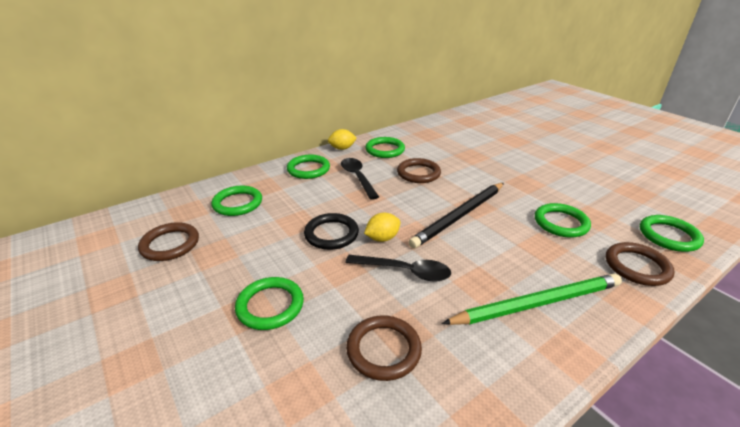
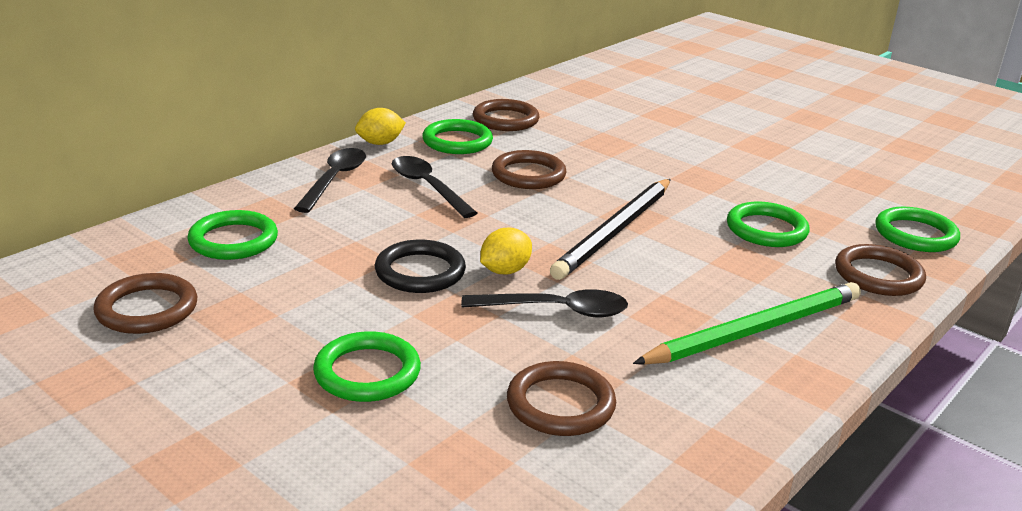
camera: 15 degrees left, 5 degrees down
green ring [287,155,330,179] -> black spoon [294,148,366,213]
none -> brown ring [473,99,540,131]

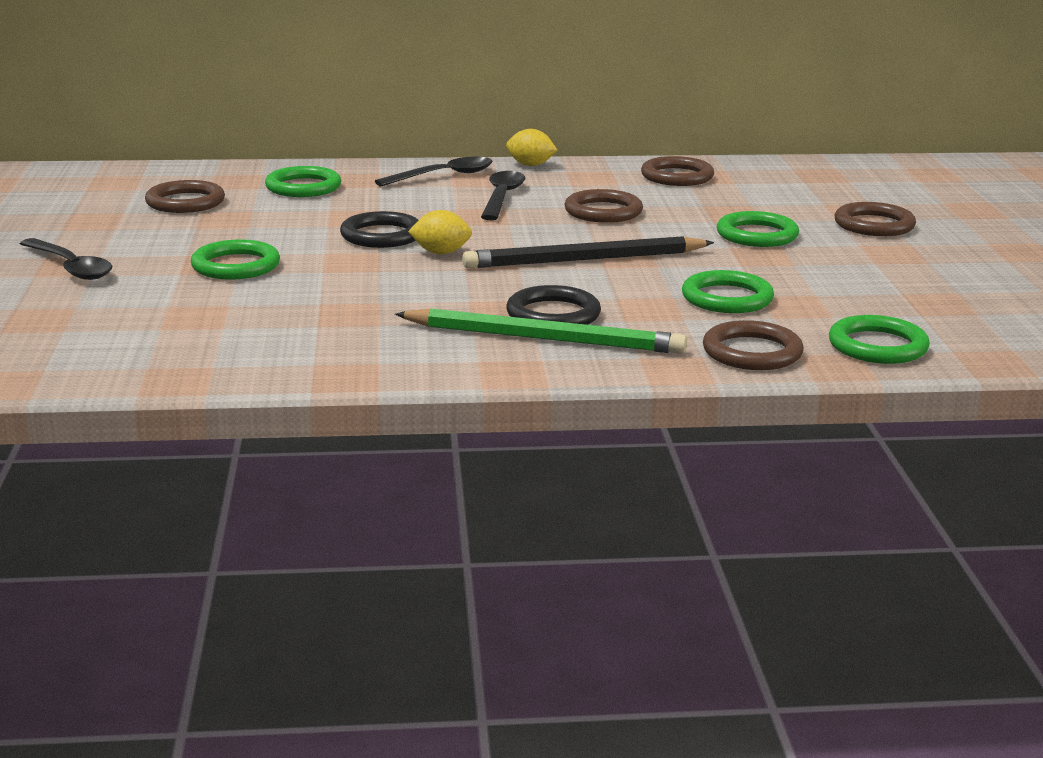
camera: 45 degrees right, 5 degrees down
green ring [422,119,493,154] -> green ring moved to [717,211,799,247]
black spoon [461,289,628,317] -> black spoon moved to [20,238,112,280]
brown ring [507,361,616,436] -> brown ring moved to [835,202,916,236]
none -> black ring [506,285,601,325]

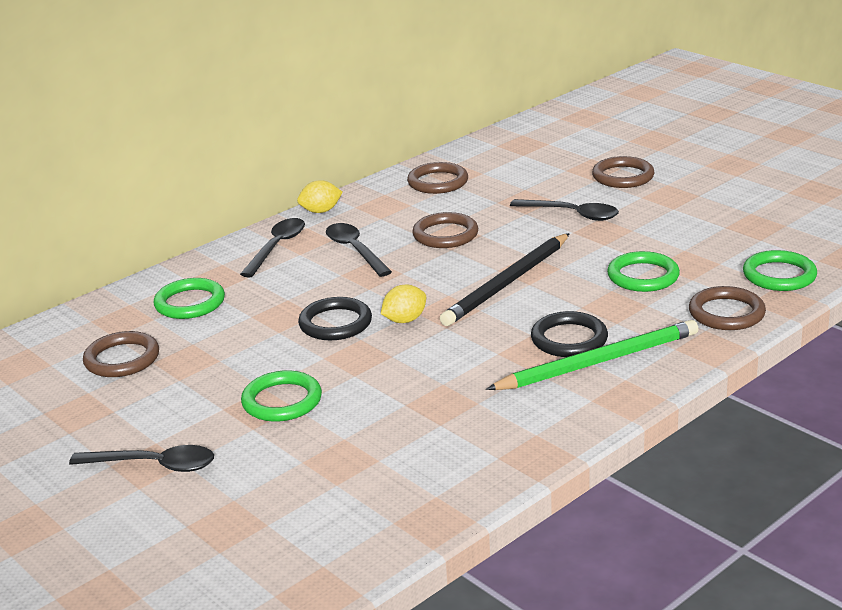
camera: 35 degrees left, 5 degrees up
green ring [717,211,799,247] -> black spoon [510,199,619,221]

